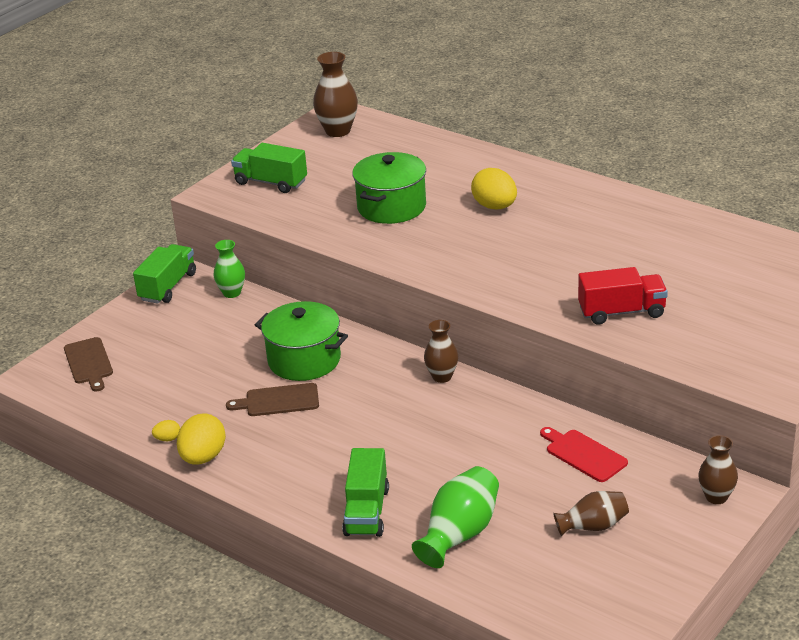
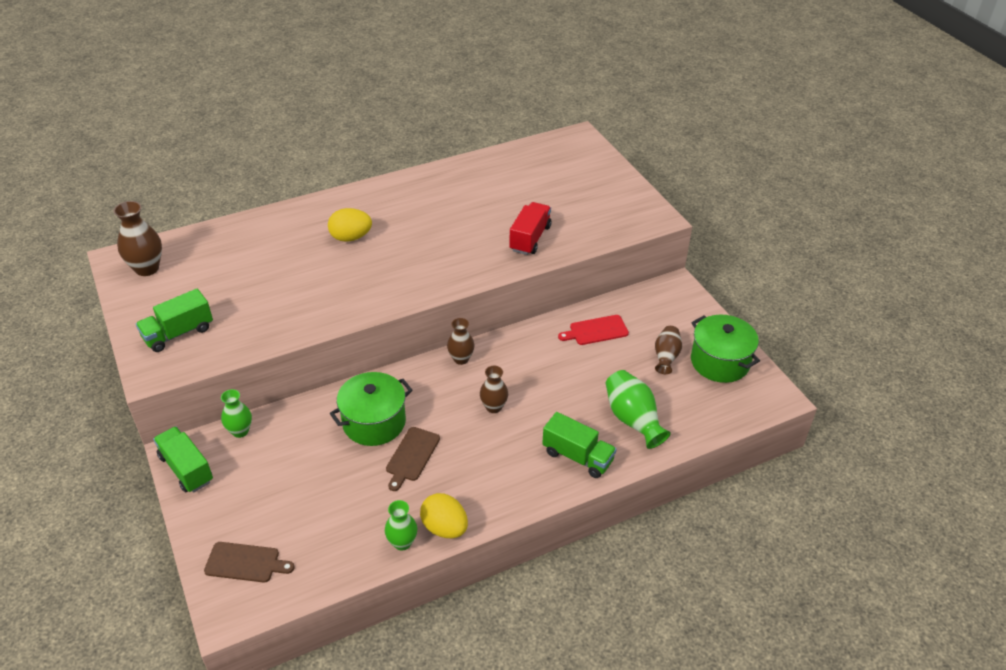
camera: 65 degrees left, 10 degrees up
yellow egg [152,420,180,441] -> green vase [385,500,417,551]
green pot [352,152,426,224] -> green pot moved to [691,315,760,383]
brown vase [698,435,738,504] -> brown vase moved to [480,366,508,413]

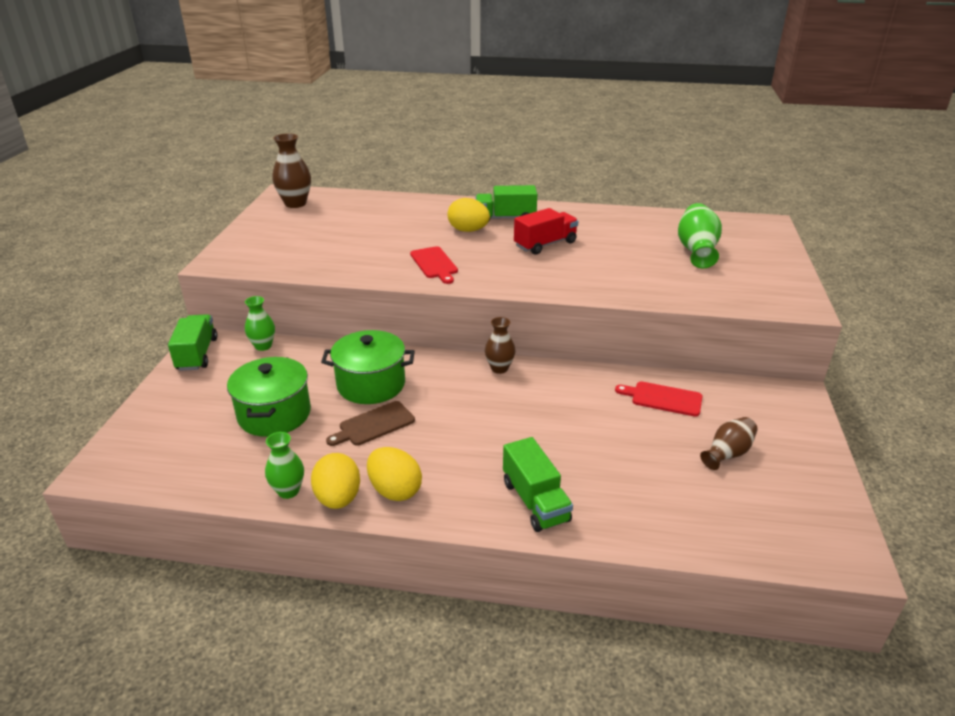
camera: 35 degrees right, 10 degrees down
green truck [136,289,213,352] -> green truck moved to [476,185,537,221]
brown cutting board [204,542,295,583] -> none
brown vase [480,366,508,413] -> none
red truck [509,202,551,255] -> red truck moved to [514,208,578,255]
green vase [606,370,671,449] -> green vase moved to [678,203,722,268]
green pot [691,315,760,383] -> green pot moved to [227,357,311,437]
none -> yellow egg [367,447,422,501]
none -> red cutting board [410,246,458,284]

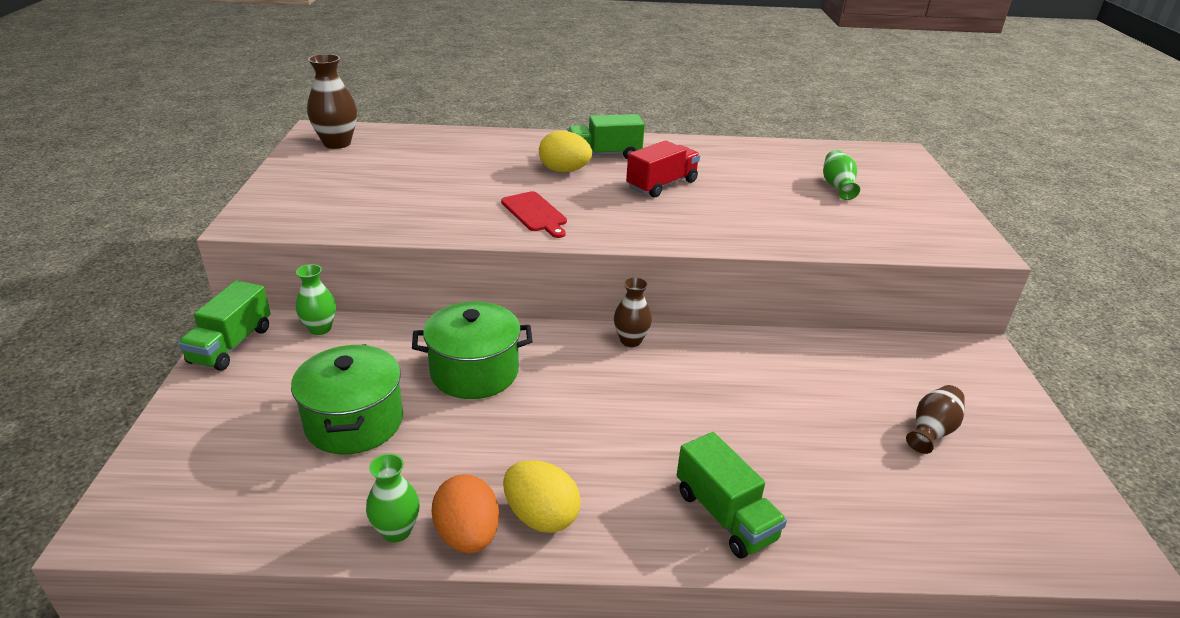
camera: 10 degrees left, 0 degrees up
green truck [168,314,217,371] -> green truck turned 150 degrees counterclockwise [178,280,271,371]
yellow egg [311,453,360,509] -> orange egg [431,474,499,553]
brown cutting board [326,401,415,446] -> none
red cutting board [615,381,703,417] -> none
green vase [678,203,722,268] -> green vase [823,150,860,200], size x0.66

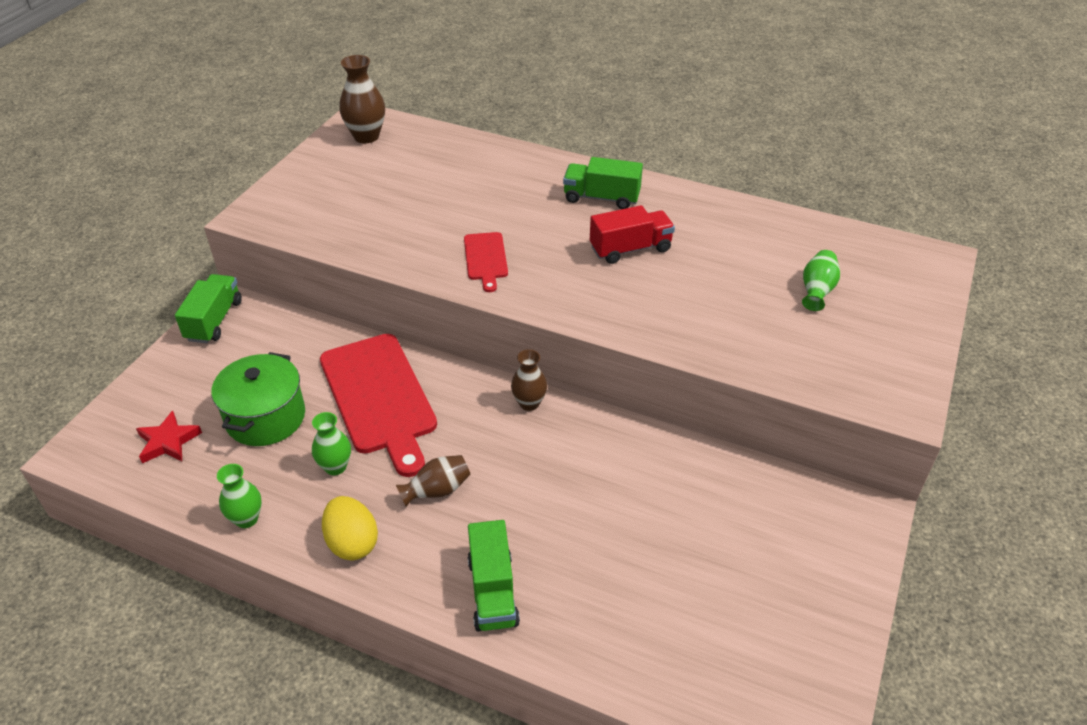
camera: 25 degrees right, 10 degrees up
green truck [178,280,271,371] -> green truck turned 150 degrees clockwise [175,274,242,343]
green vase [296,264,336,335] -> green vase moved to [312,412,351,475]
green pot [412,302,533,399] -> red cutting board [320,334,437,477]
orange egg [431,474,499,553] -> none
yellow egg [539,130,592,172] -> none
brown vase [906,385,965,454] -> brown vase moved to [396,455,471,507]
none -> red star [136,411,202,463]

